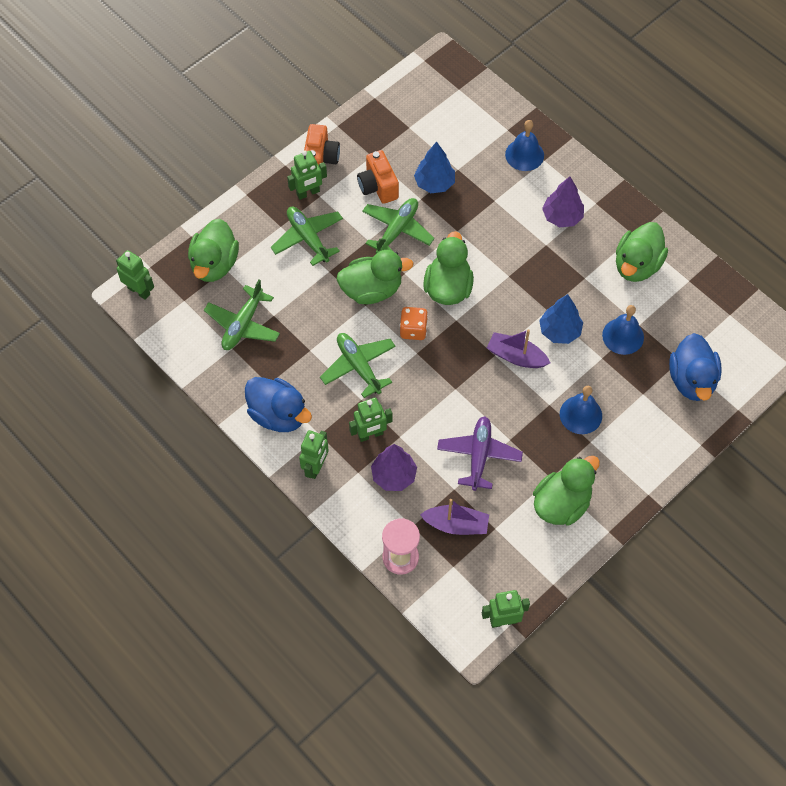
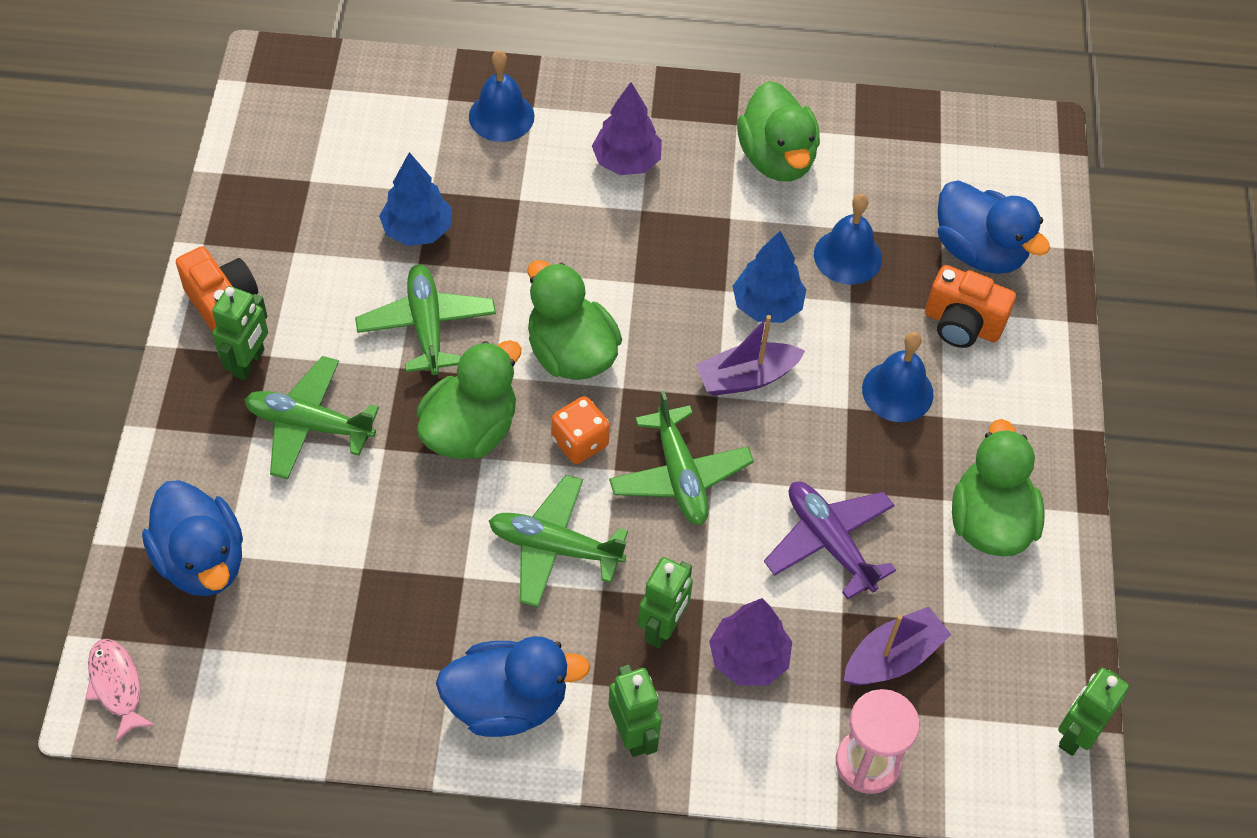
camera: 45 degrees left, 5 degrees down
green robot [116,250,154,300] -> pink fish [85,639,155,742]
green duck [188,219,239,282] -> blue duck [142,480,243,596]
green plane [204,280,280,350] -> green plane moved to [609,391,754,525]
orange camera [357,150,399,204] -> orange camera moved to [925,265,1016,348]

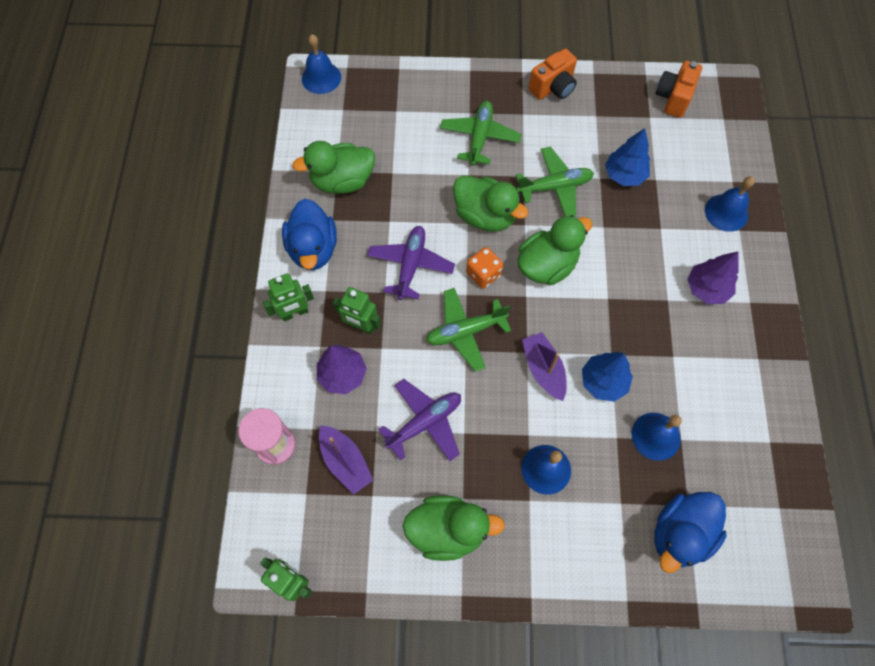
camera: 90 degrees right, 10 degrees up
pink fish [85,639,155,742] -> blue bell [302,34,341,94]
blue duck [142,480,243,596] -> none
green robot [212,286,268,380] -> none
green plane [489,475,628,607] -> purple plane [367,226,455,300]
green duck [737,81,820,182] -> green duck moved to [292,141,375,194]
orange camera [925,265,1016,348] -> orange camera moved to [656,61,702,118]

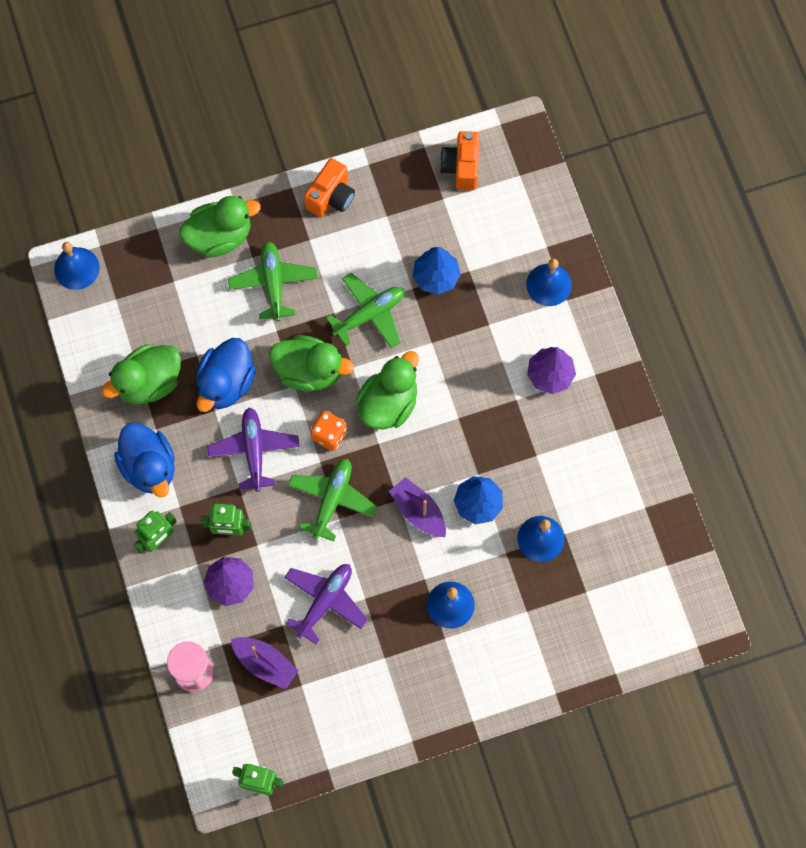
camera: 20 degrees left, 5 degrees up
green duck [403,495,505,561] -> green duck moved to [179,196,261,258]
green plane [426,288,511,372] -> green plane turned 150 degrees clockwise [288,459,378,541]
blue duck [654,492,727,573] -> blue duck moved to [196,338,256,412]

